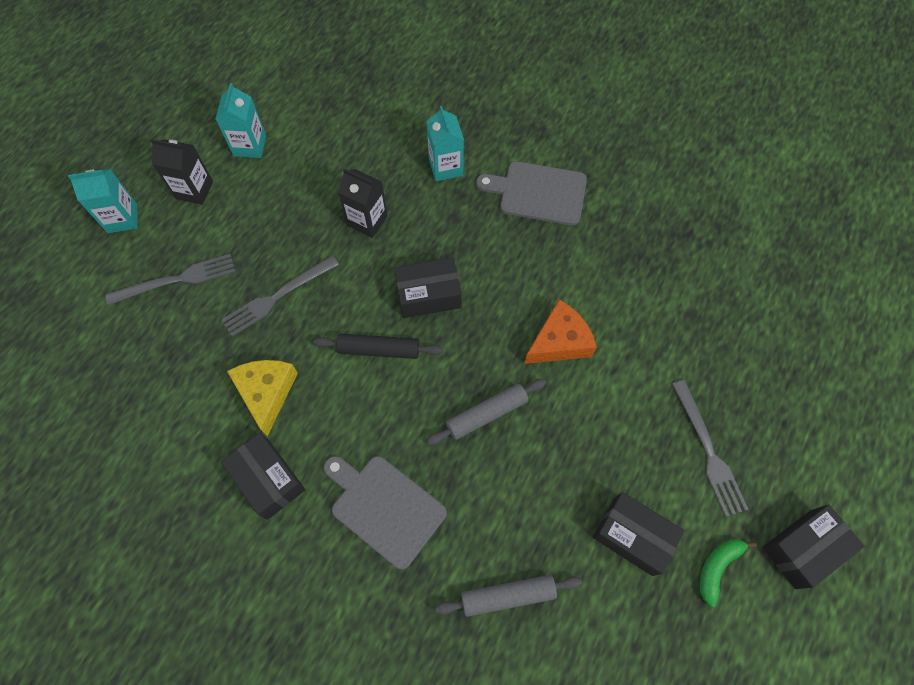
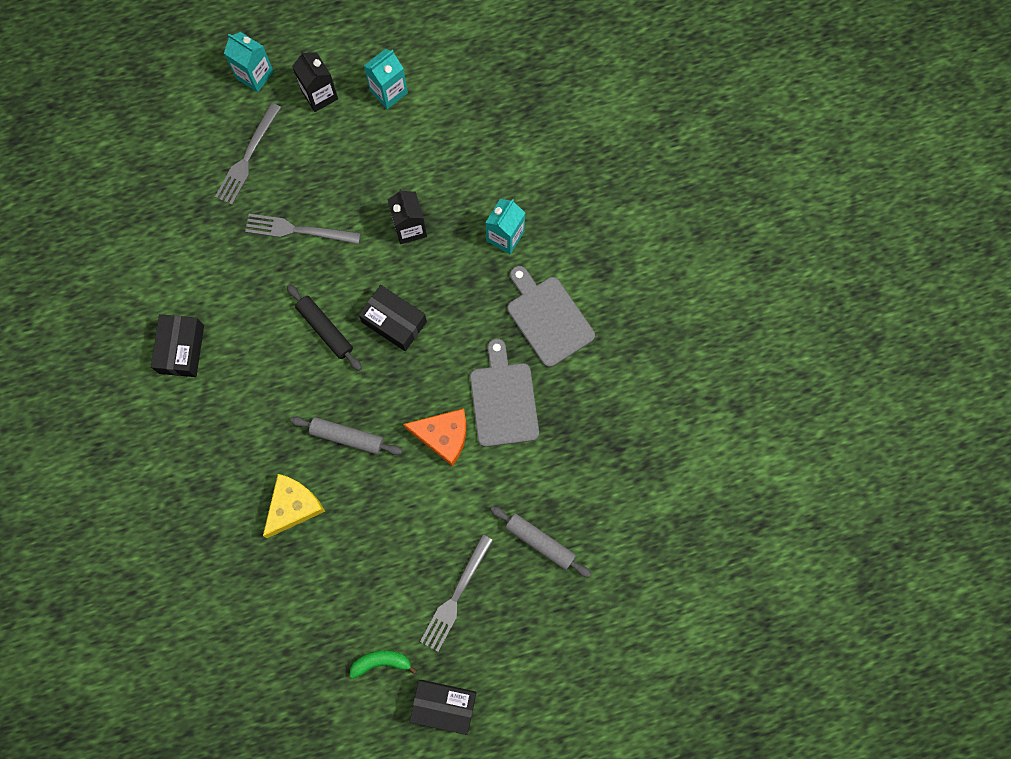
camera: 45 degrees right, 10 degrees up
grey fork [105,254,235,305] -> grey fork turned 90 degrees clockwise [215,103,281,205]
yellow cheese [227,360,298,437] -> yellow cheese moved to [263,474,325,538]
grey cutting board [324,456,447,570] -> grey cutting board moved to [470,339,539,447]
grey rolling pin [435,575,582,617] -> grey rolling pin moved to [490,506,591,578]
black box [593,492,685,576] -> none

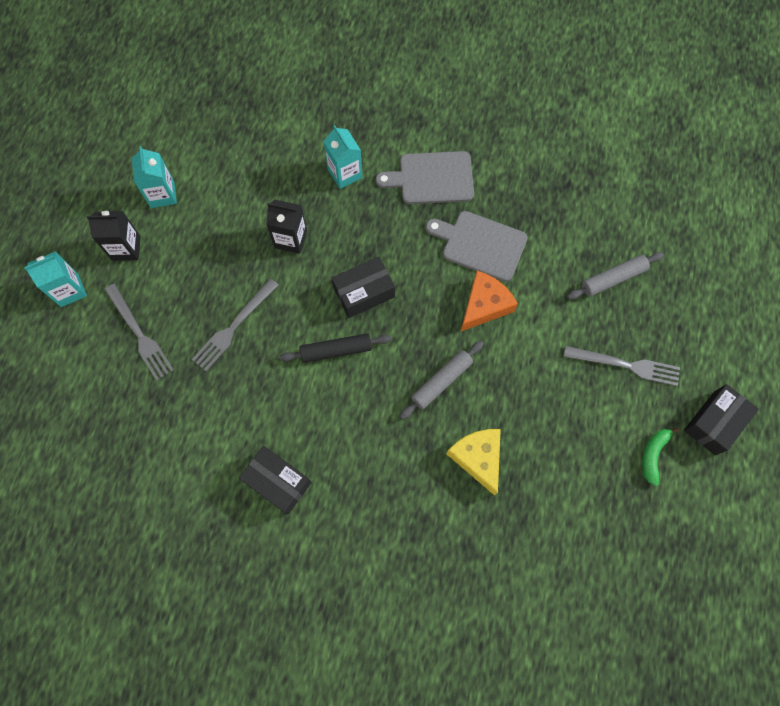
camera: 60 degrees left, 5 degrees down
grey fork [420,534,493,652] -> grey fork turned 45 degrees counterclockwise [564,346,680,386]

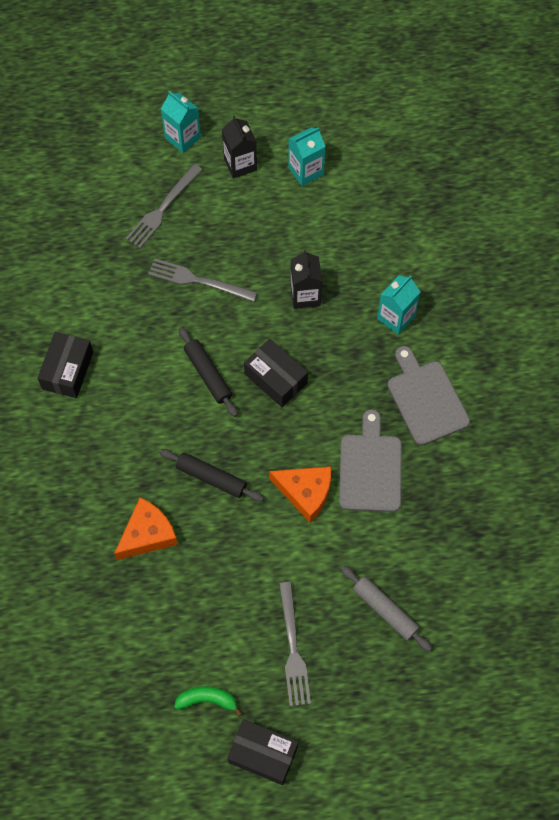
camera: 70 degrees right, 5 degrees down
grey rolling pin [400,341,484,419] -> black rolling pin [160,449,264,502]
yellow cheese [447,429,501,496] -> orange cheese [114,498,178,560]

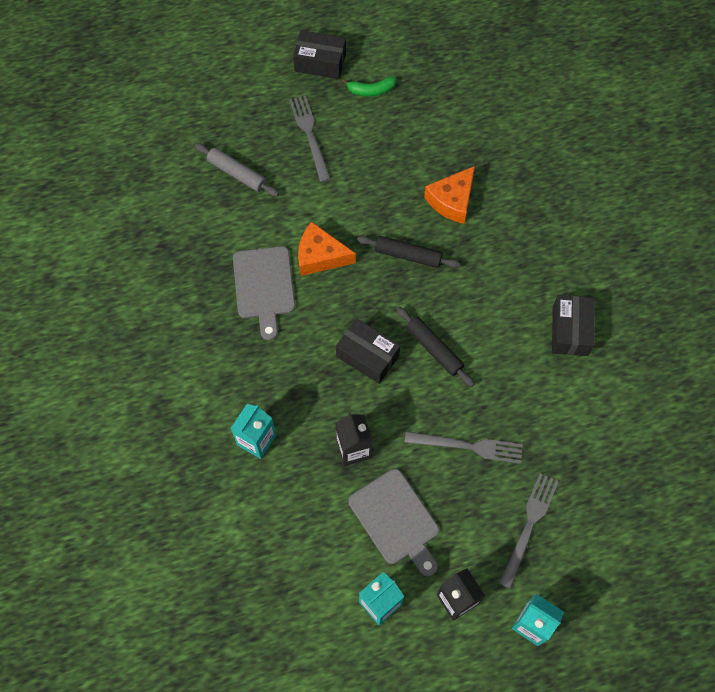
camera: 170 degrees right, 0 degrees up
grey cutting board [387,346,470,445] -> grey cutting board moved to [348,469,439,576]

